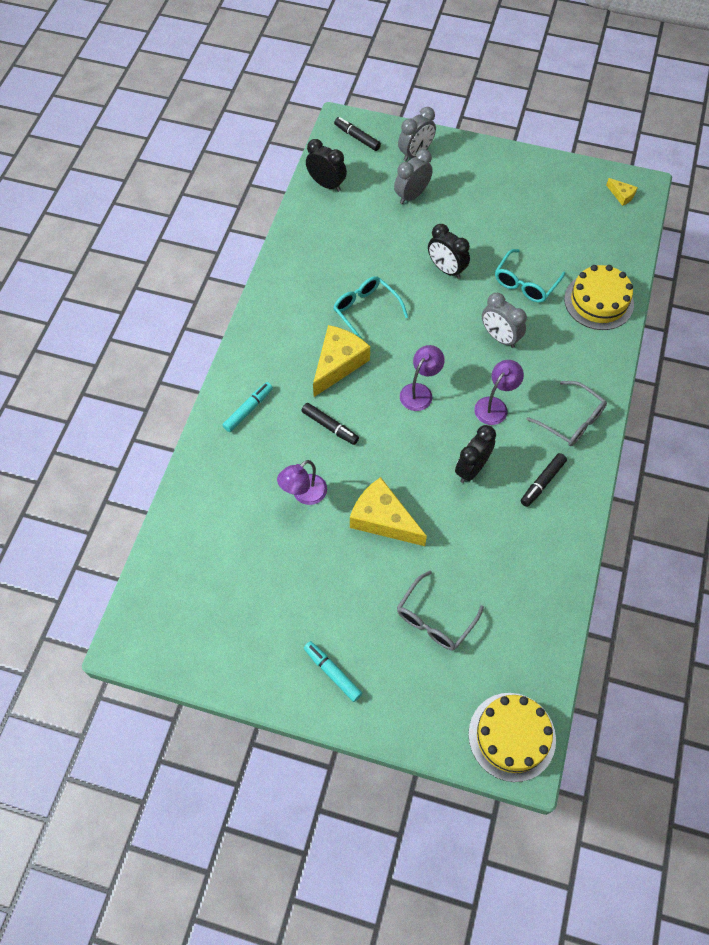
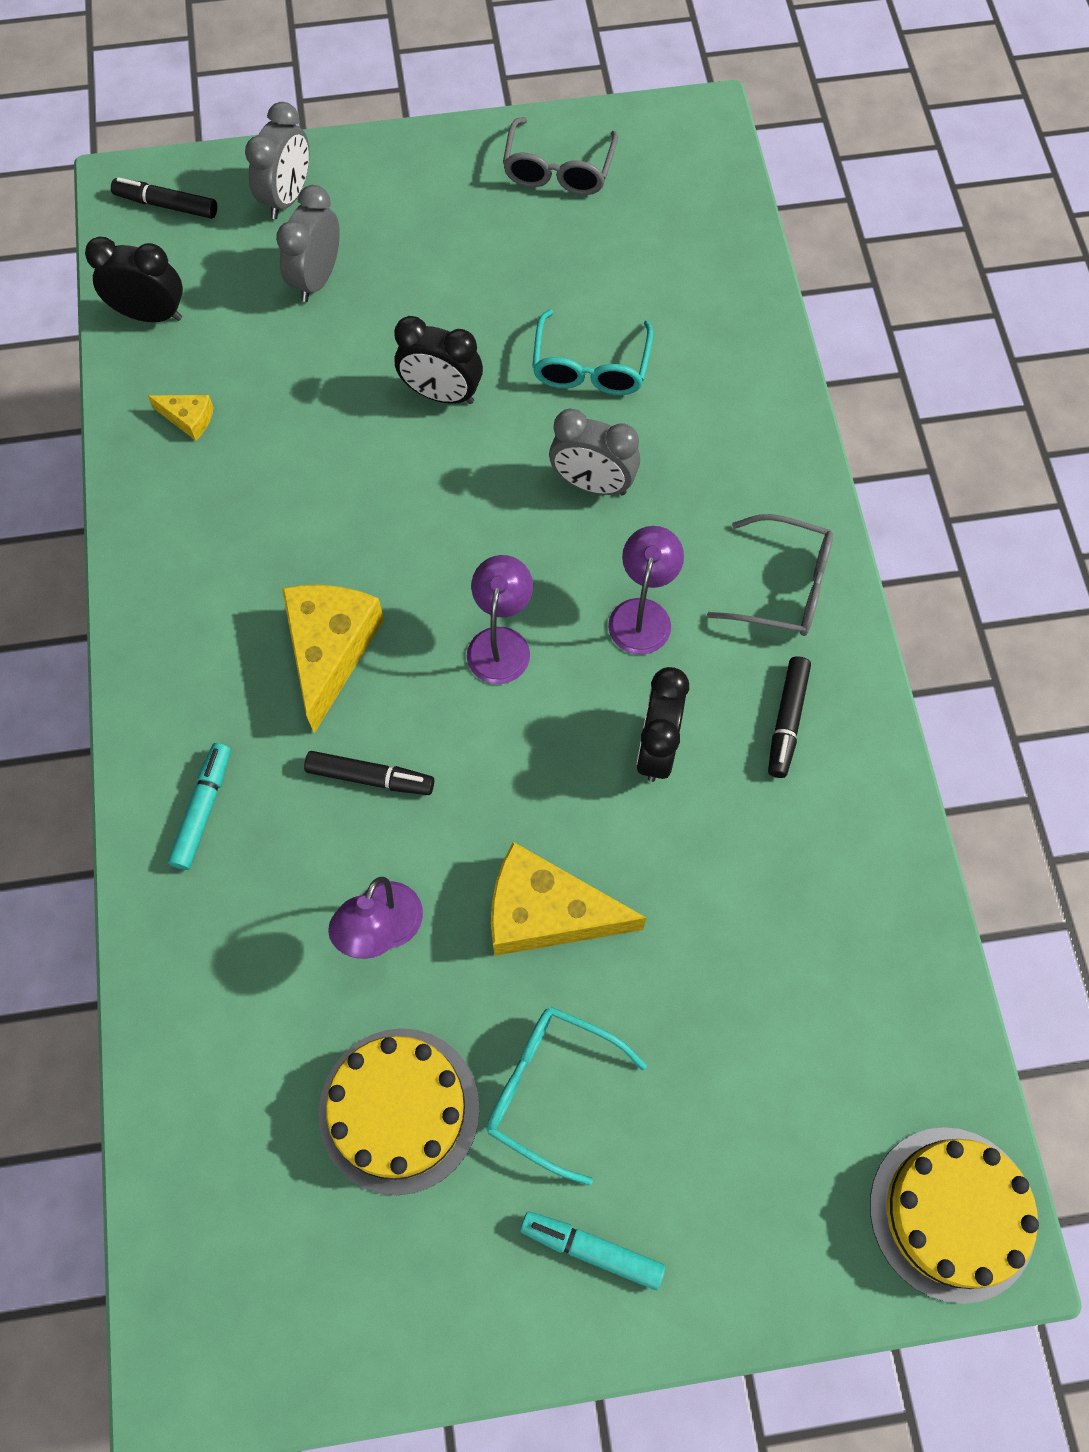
camera: 25 degrees left, 5 degrees up
turquoise glasses [333,276,408,340] -> turquoise glasses moved to [486,1007,647,1185]
grey glasses [397,571,484,651] -> grey glasses moved to [503,117,618,195]
yellow cake [564,265,634,330] -> yellow cake moved to [318,1028,480,1195]
yellow cheese [606,178,638,206] -> yellow cheese moved to [148,395,214,441]

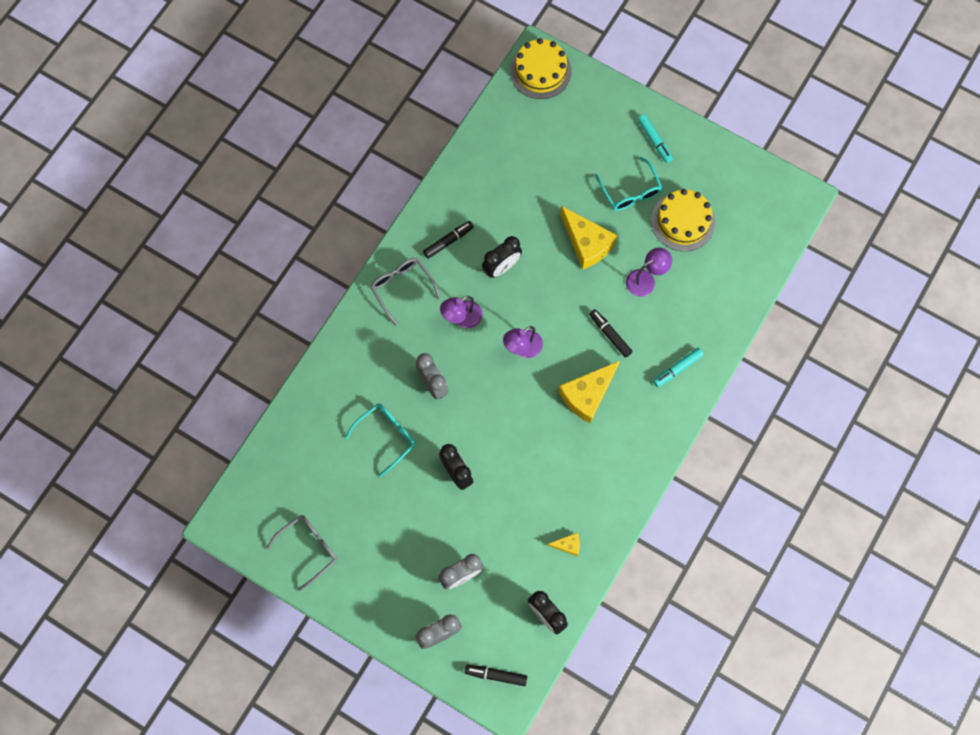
camera: 140 degrees left, 5 degrees up
black marker [111,177,217,219] -> black marker turned 135 degrees clockwise [464,665,527,686]
yellow cheese [148,395,214,441] -> yellow cheese turned 120 degrees clockwise [547,532,580,556]

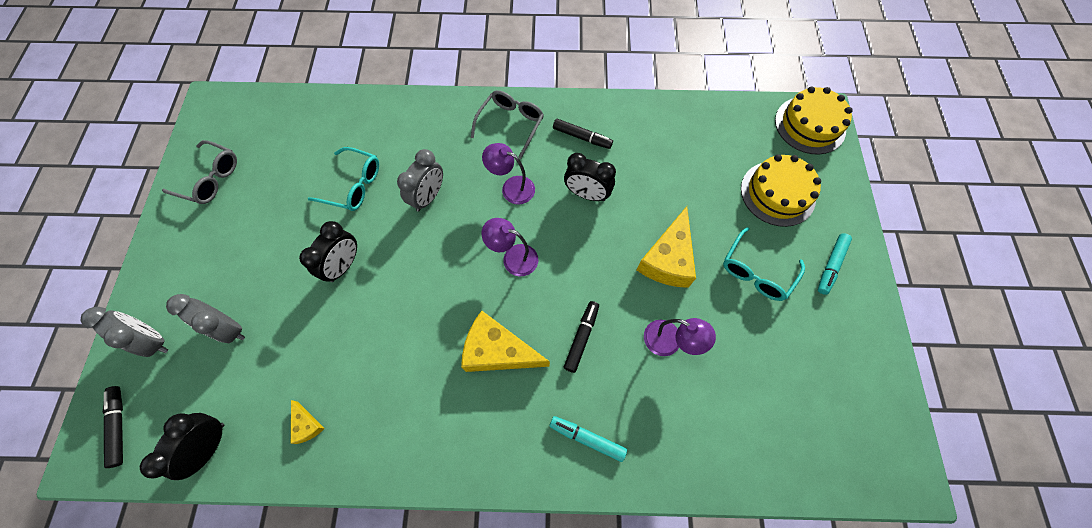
camera: 60 degrees right, 5 degrees down
yellow cake [651,189,715,251] -> yellow cake moved to [741,154,821,227]

